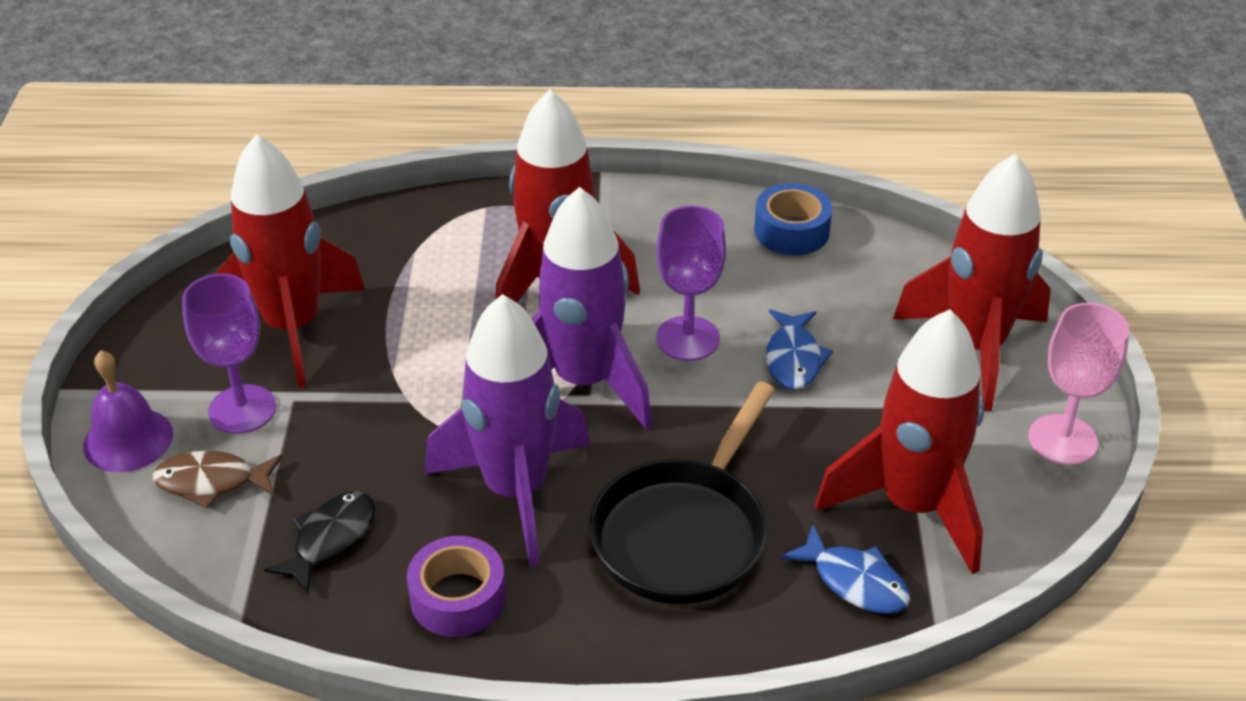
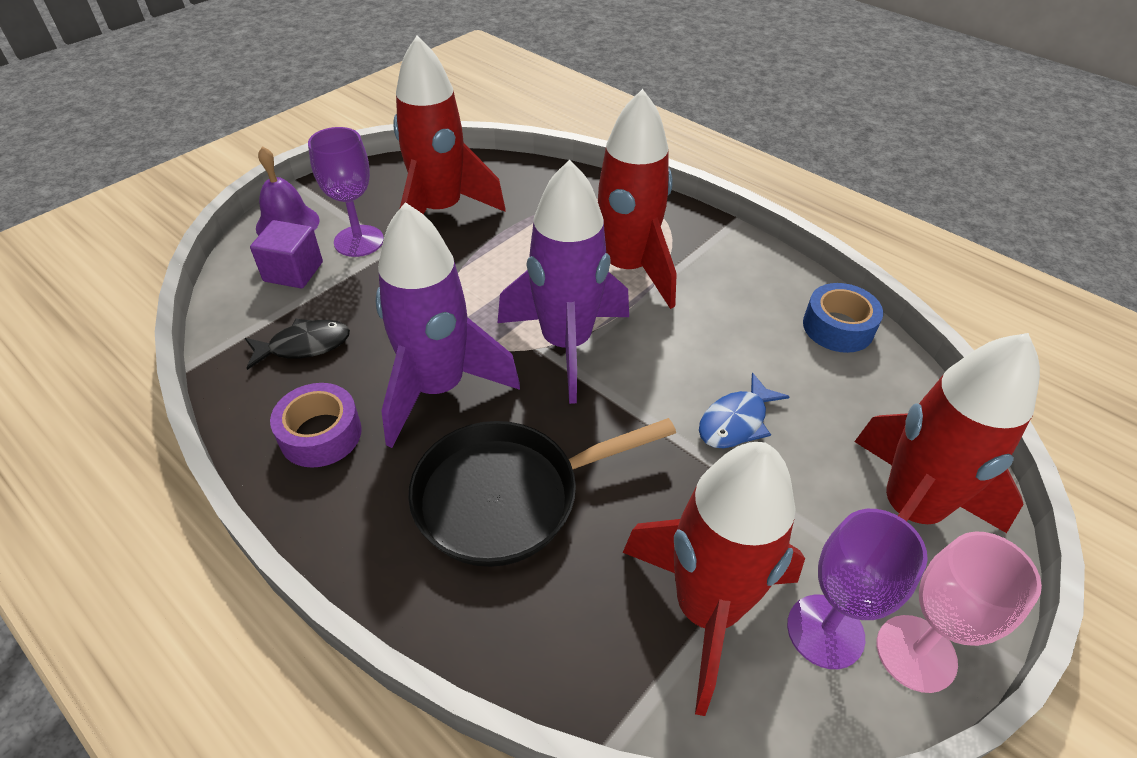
camera: 40 degrees right, 5 degrees up
brown fish [153,451,282,508] -> purple cube [250,220,323,288]
purple goblet [656,206,726,361] -> purple goblet moved to [787,509,928,669]
blue fish [781,525,910,614] -> none

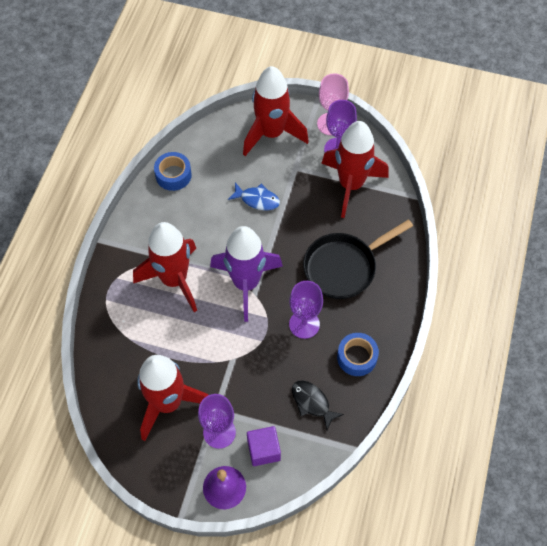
camera: 115 degrees left, 15 degrees up
purple tape [270,383,362,468] -> blue tape [337,333,379,376]
purple rocket [376,202,520,448] -> purple goblet [289,281,323,339]
black pan [408,418,676,567] -> black pan turned 105 degrees clockwise [303,219,413,299]

